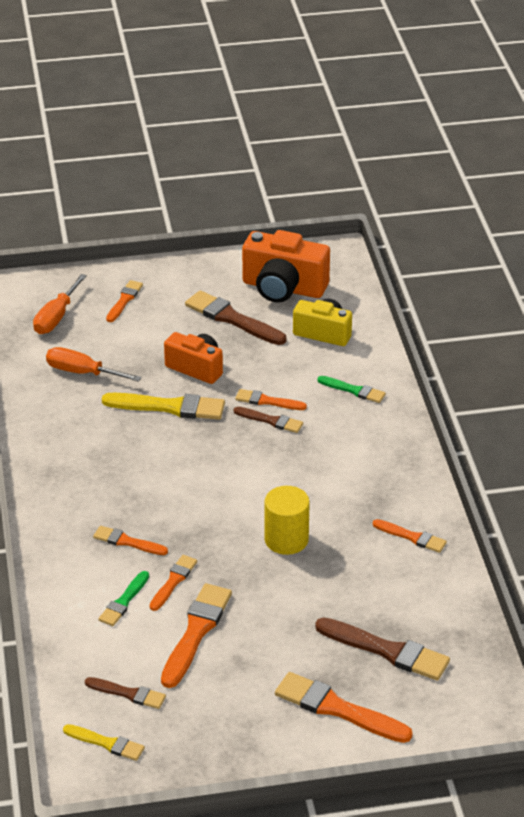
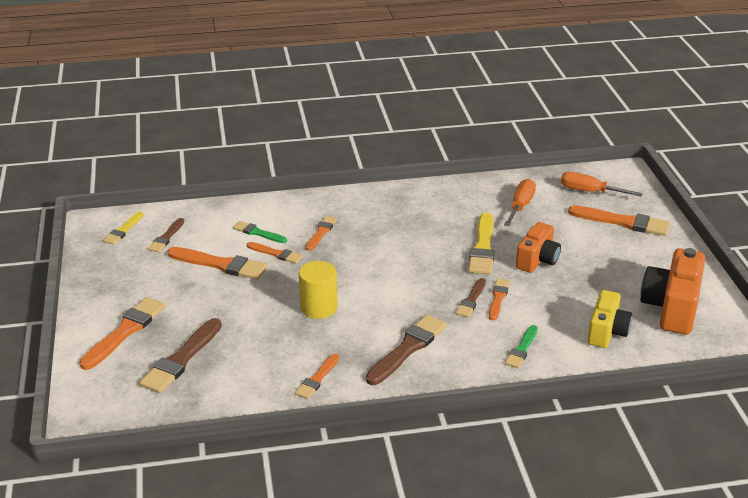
camera: 90 degrees right, 5 degrees down
orange brush [106,280,143,322] -> orange brush [568,205,670,236], size x1.71
brown brush [185,290,286,345] -> brown brush moved to [366,314,447,385]

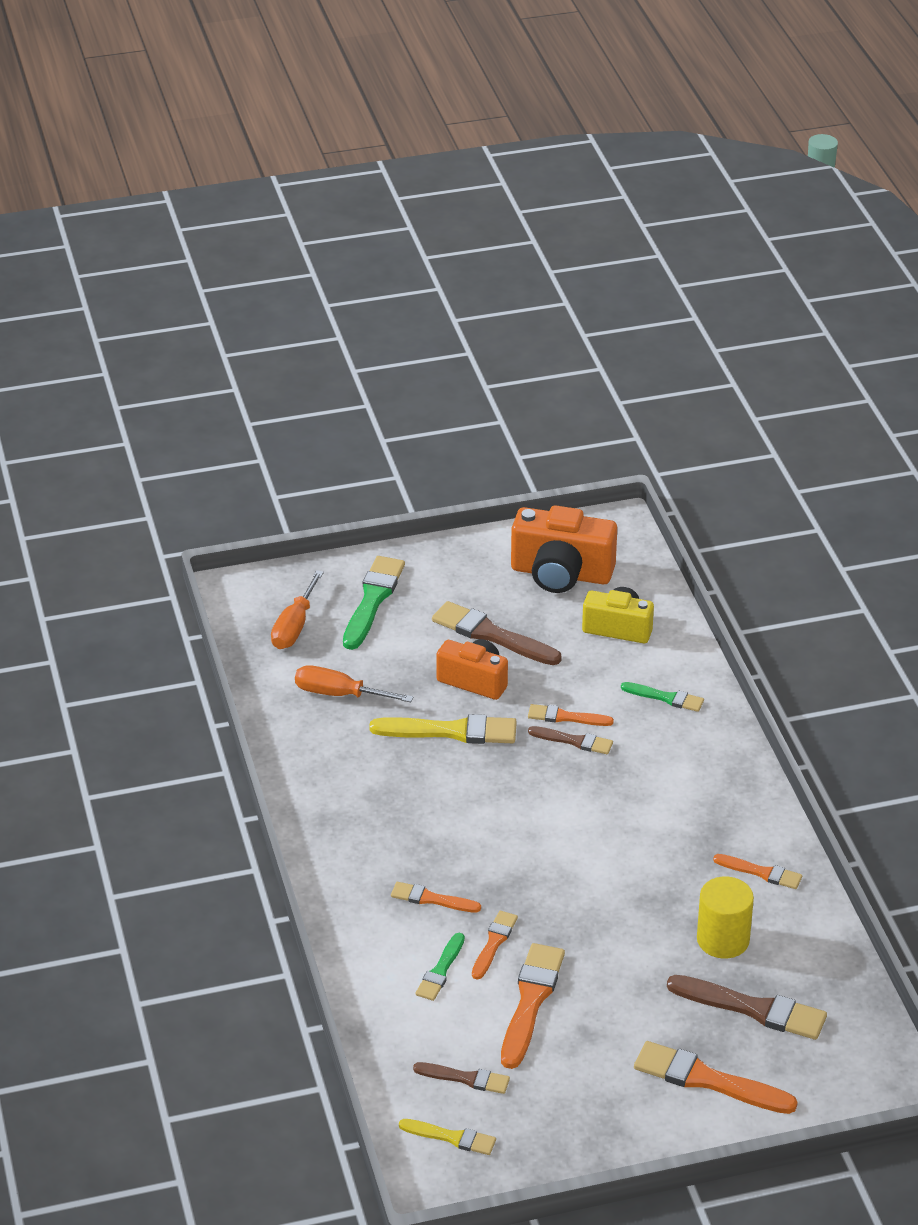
camera: 95 degrees left, 5 degrees up
yellow cylinder [299,261,338,319] -> yellow cylinder moved to [697,876,754,959]
brown brush [366,314,447,385] -> brown brush moved to [432,601,562,665]
orange brush [568,205,670,236] -> green brush [343,556,405,650]

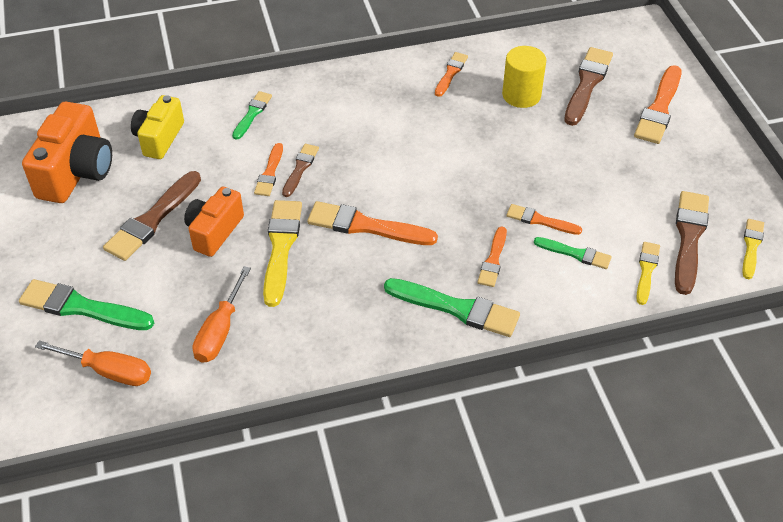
camera: 90 degrees left, 10 degrees up
brown brush [413,1062,510,1094] -> brown brush [675,191,709,295], size x1.71
orange brush [501,943,565,1069] -> orange brush moved to [307,201,438,245]
none -> green brush [384,278,520,337]
none -> yellow brush [636,242,660,305]

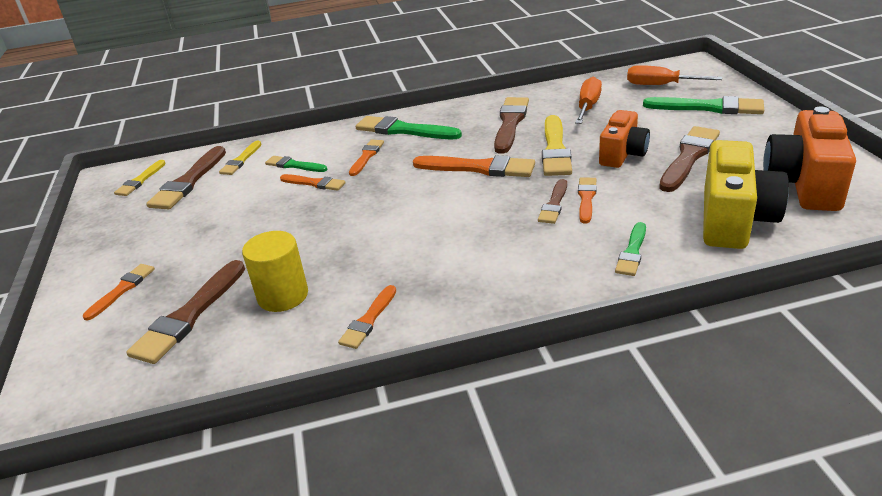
camera: 175 degrees left, 15 degrees down
yellow camera [131,95,184,159] -> yellow camera [703,140,789,249], size x1.53
orange brush [634,65,682,144] -> orange brush [83,264,155,321], size x0.58
none -> brown brush [494,97,529,154]

